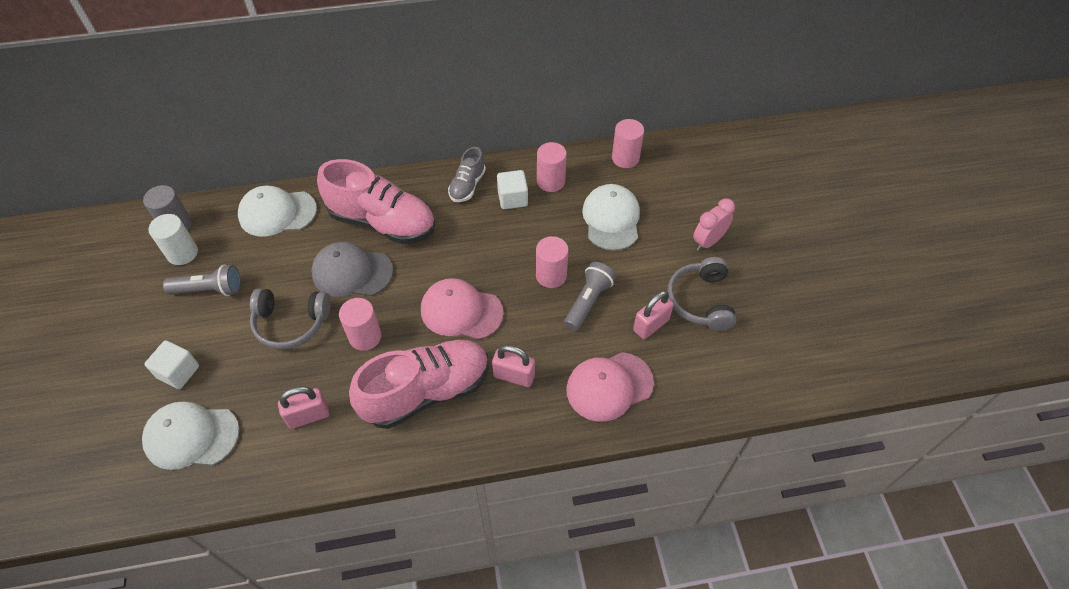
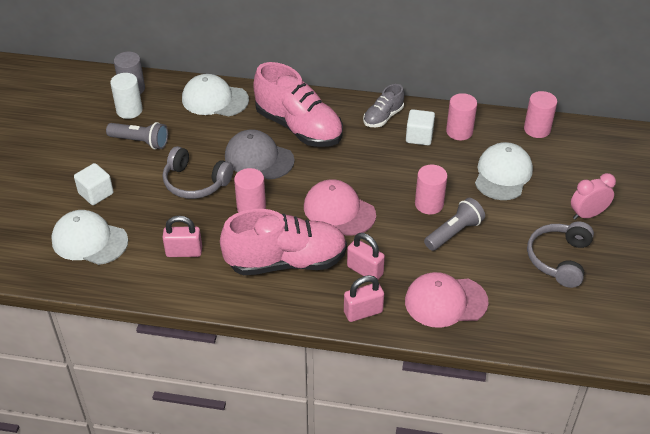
camera: 20 degrees right, 10 degrees down
pink padlock [633,290,674,339] -> pink padlock moved to [344,275,384,322]

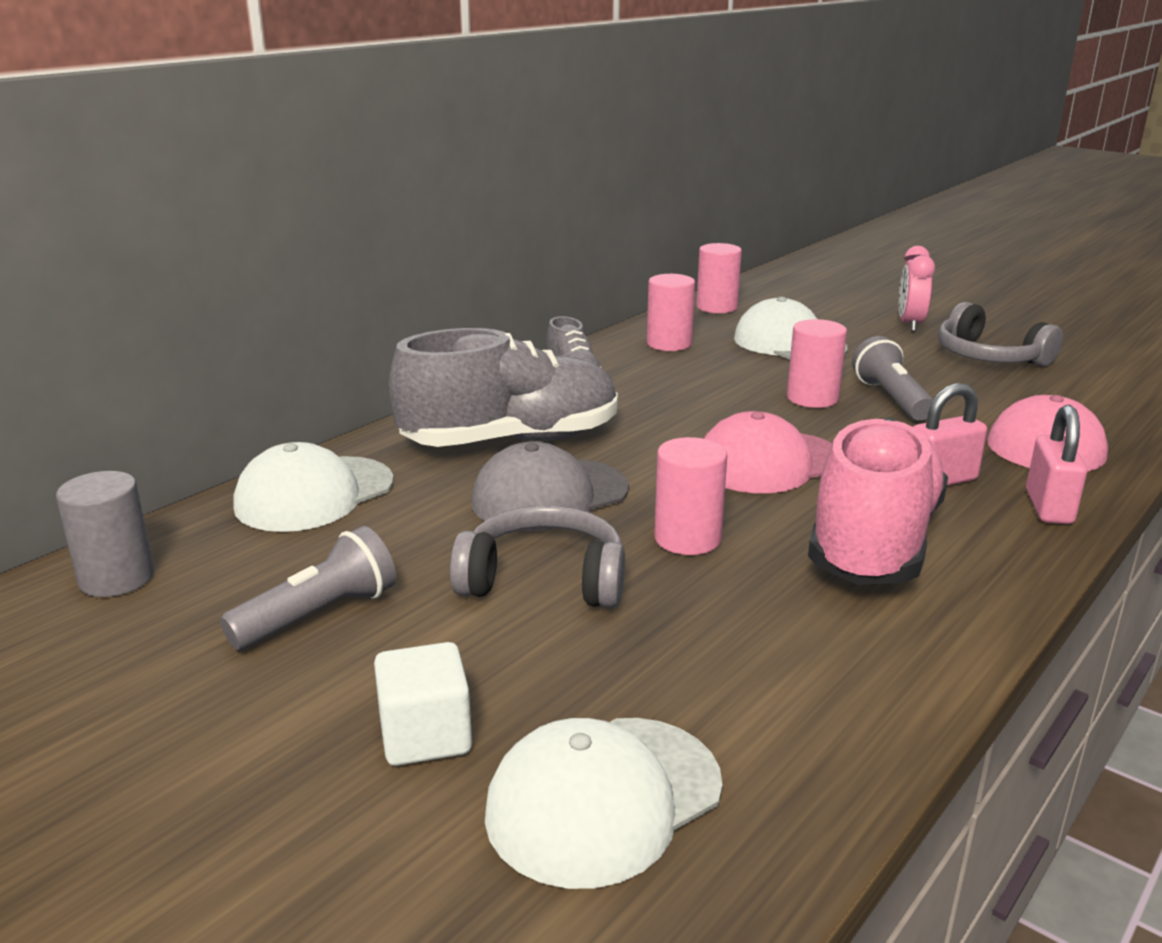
camera: 60 degrees left, 20 degrees down
white cylinder [110,73,143,119] -> none
pink padlock [162,216,202,257] -> none
grey headphones [163,146,233,199] -> grey headphones turned 135 degrees counterclockwise [450,506,625,608]
pink shoe [253,62,343,147] -> grey shoe [389,328,618,447]
white cube [406,109,435,145] -> none

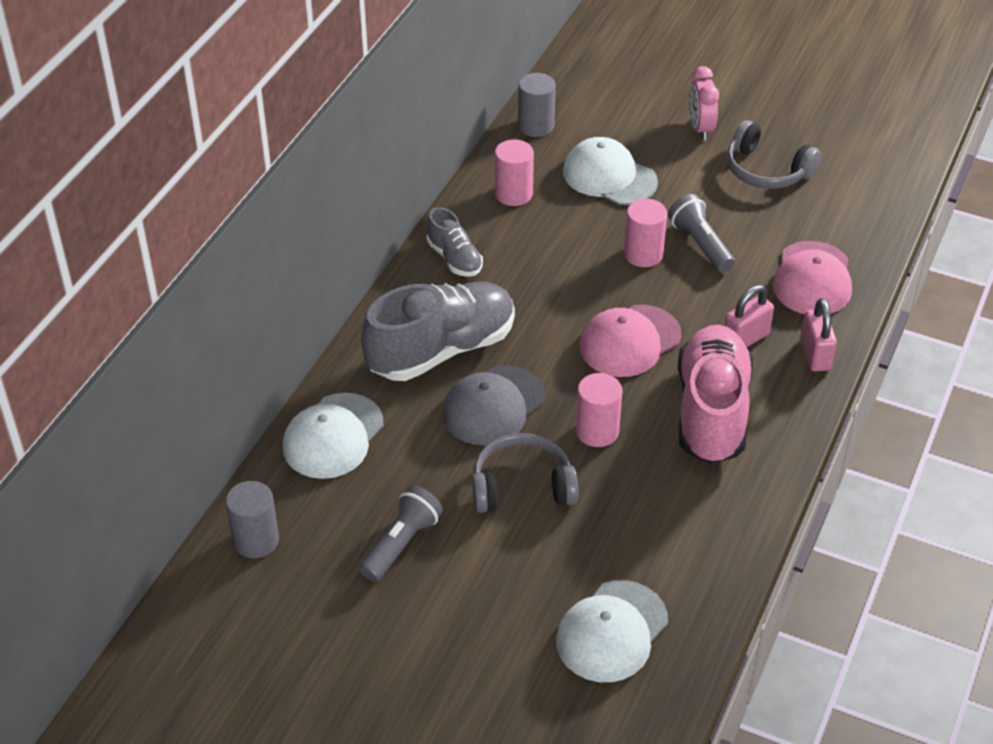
camera: 15 degrees left, 20 degrees up
white cube [374,642,472,766] -> none
pink cylinder [696,243,742,313] -> grey cylinder [518,73,556,137]

